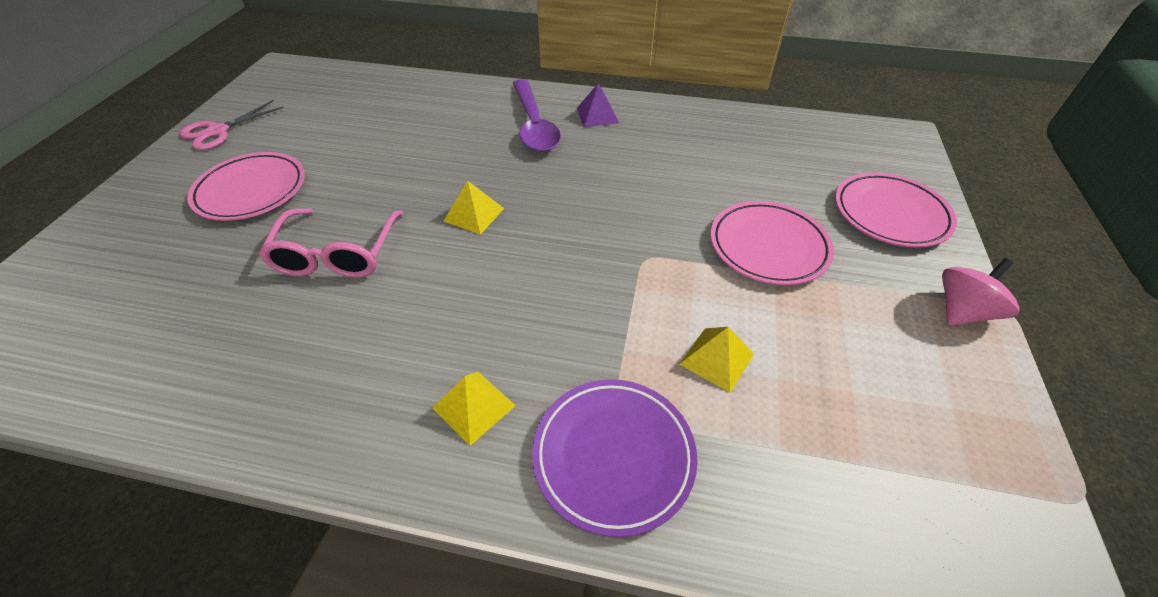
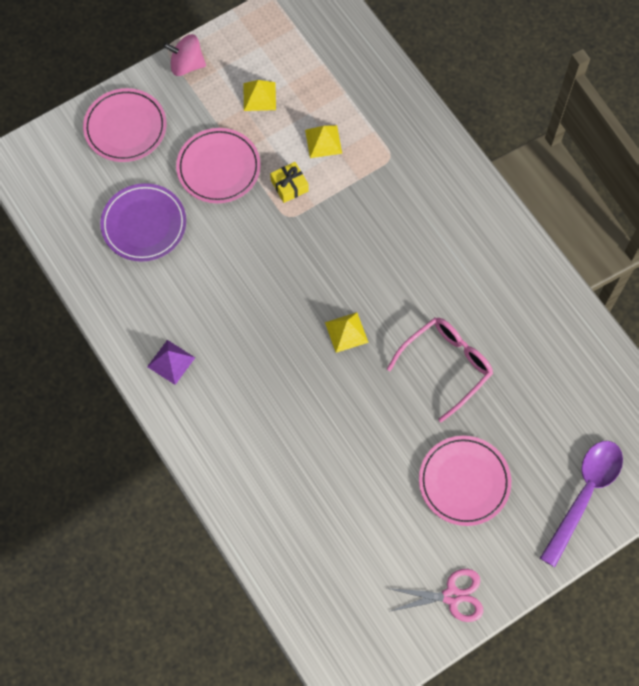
camera: 135 degrees left, 20 degrees up
yellow pyramid [433,372,516,446] -> yellow pyramid moved to [243,80,276,111]
purple spoon [513,79,561,152] -> purple spoon moved to [540,441,623,567]
purple plate [532,379,698,537] -> purple plate moved to [100,183,186,261]
none -> yellow gift [270,162,309,203]

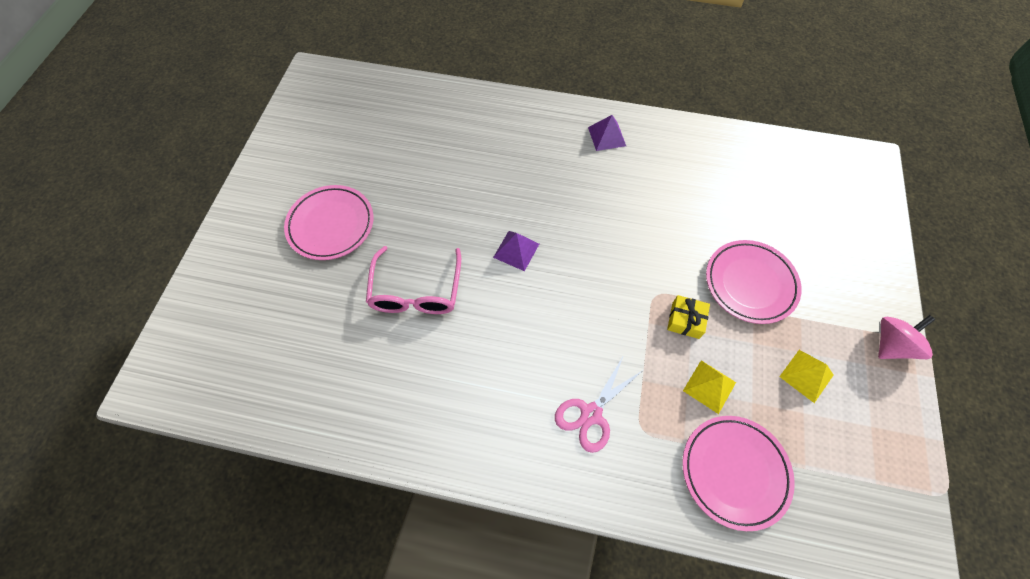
camera: 135 degrees right, 5 degrees down
pink plate [83,88,166,162] -> pink plate moved to [682,416,795,531]
purple plate [100,183,186,261] -> none
yellow pyramid [325,312,369,353] -> purple pyramid [493,231,539,271]
pink scissors [387,569,483,622] -> pink scissors moved to [555,355,642,453]
purple spoon [540,441,623,567] -> none

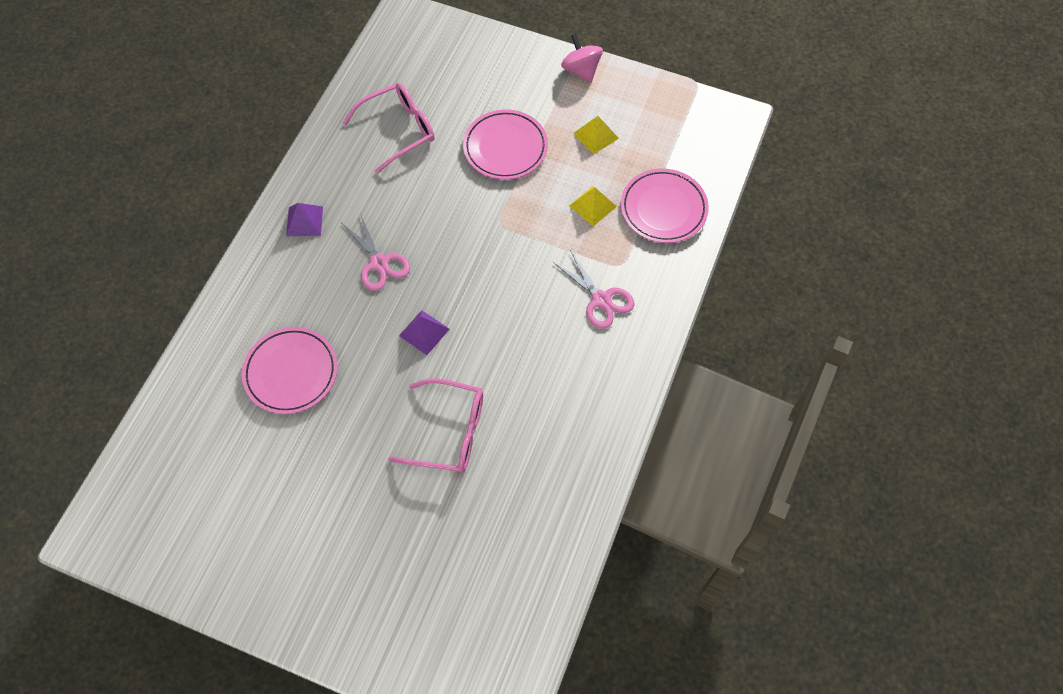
camera: 80 degrees left, 0 degrees up
pink plate [284,185,374,260] -> pink plate moved to [242,327,338,414]
yellow gift [667,295,710,339] -> none
none -> pink glasses [343,83,435,174]
none -> pink scissors [343,213,410,291]

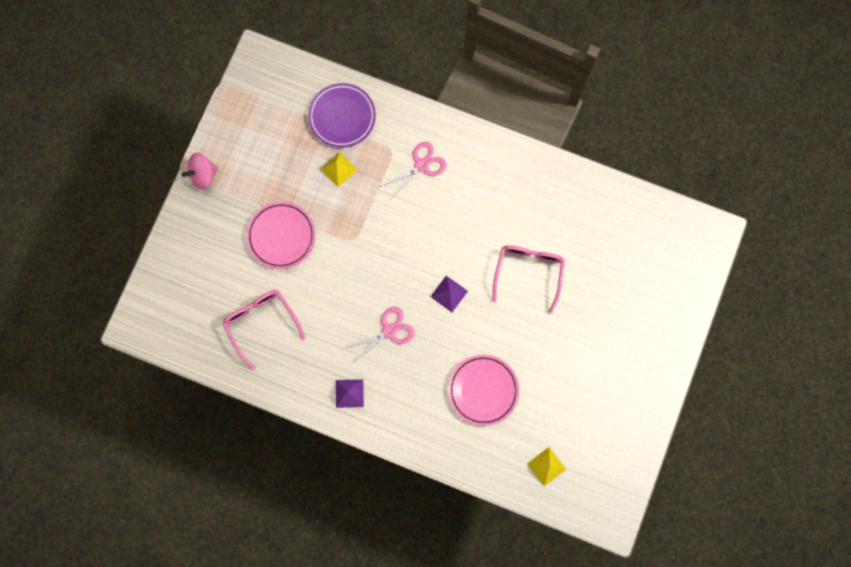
camera: 90 degrees left, 15 degrees up
yellow pyramid [573,116,619,155] -> yellow pyramid moved to [527,447,566,486]
pink plate [621,168,709,243] -> purple plate [308,83,376,148]

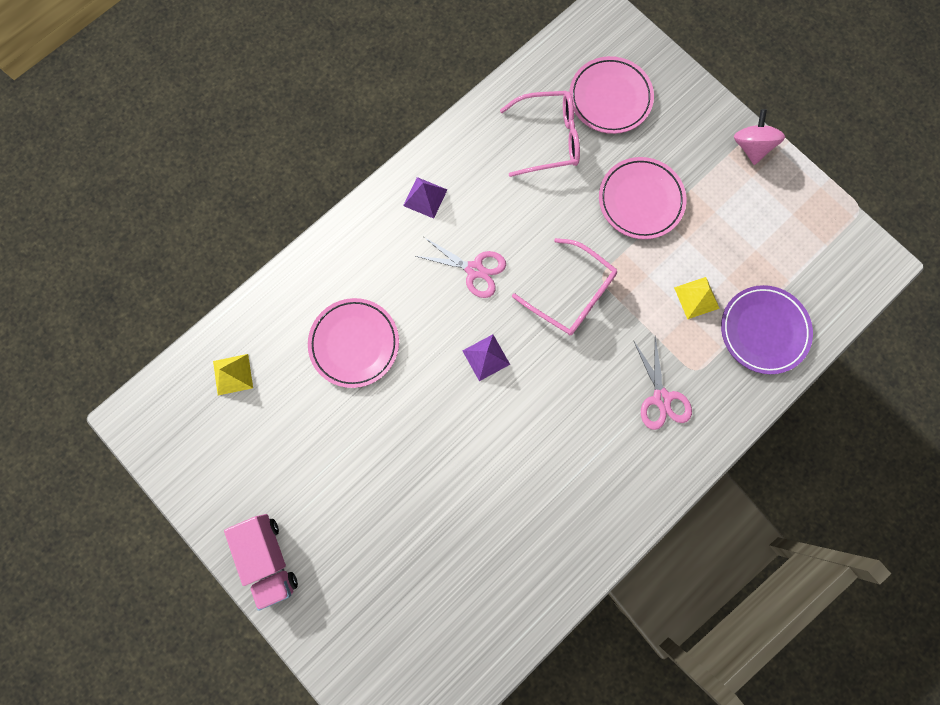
camera: 115 degrees right, 0 degrees up
pink scissors [344,307,415,363] -> pink scissors turned 60 degrees counterclockwise [416,237,506,298]
pink glasses [493,245,565,314] -> pink glasses moved to [512,238,617,335]
none -> pink truck [224,514,298,611]
none -> pink plate [569,56,654,134]

